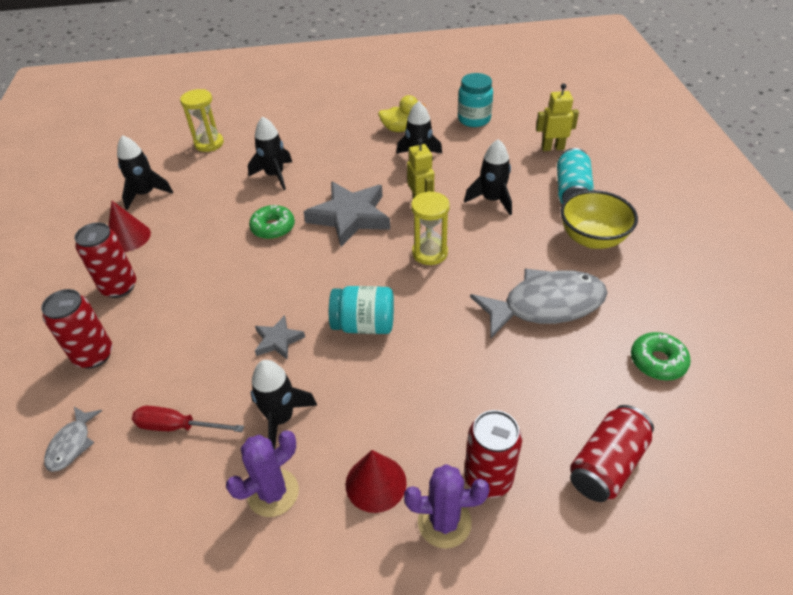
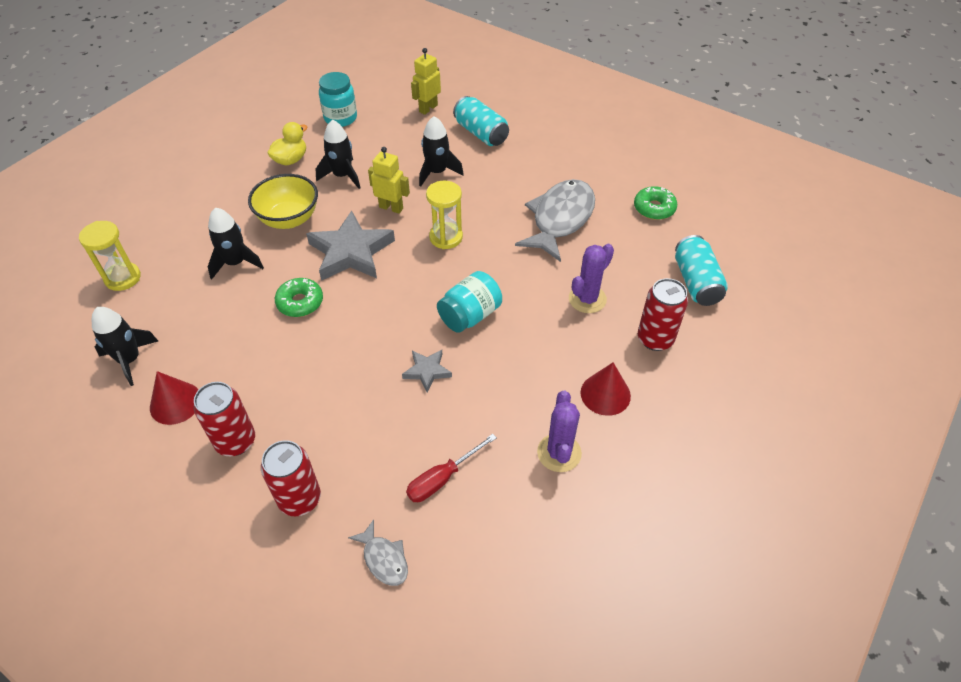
camera: 50 degrees left, 5 degrees up
black rocket [250,360,318,450] -> none
purple cactus [404,464,490,549] -> purple cactus moved to [569,244,614,313]
yellow bowl [560,190,638,249] -> yellow bowl moved to [248,174,318,229]
red can [570,405,654,502] -> turquoise can [675,235,728,306]

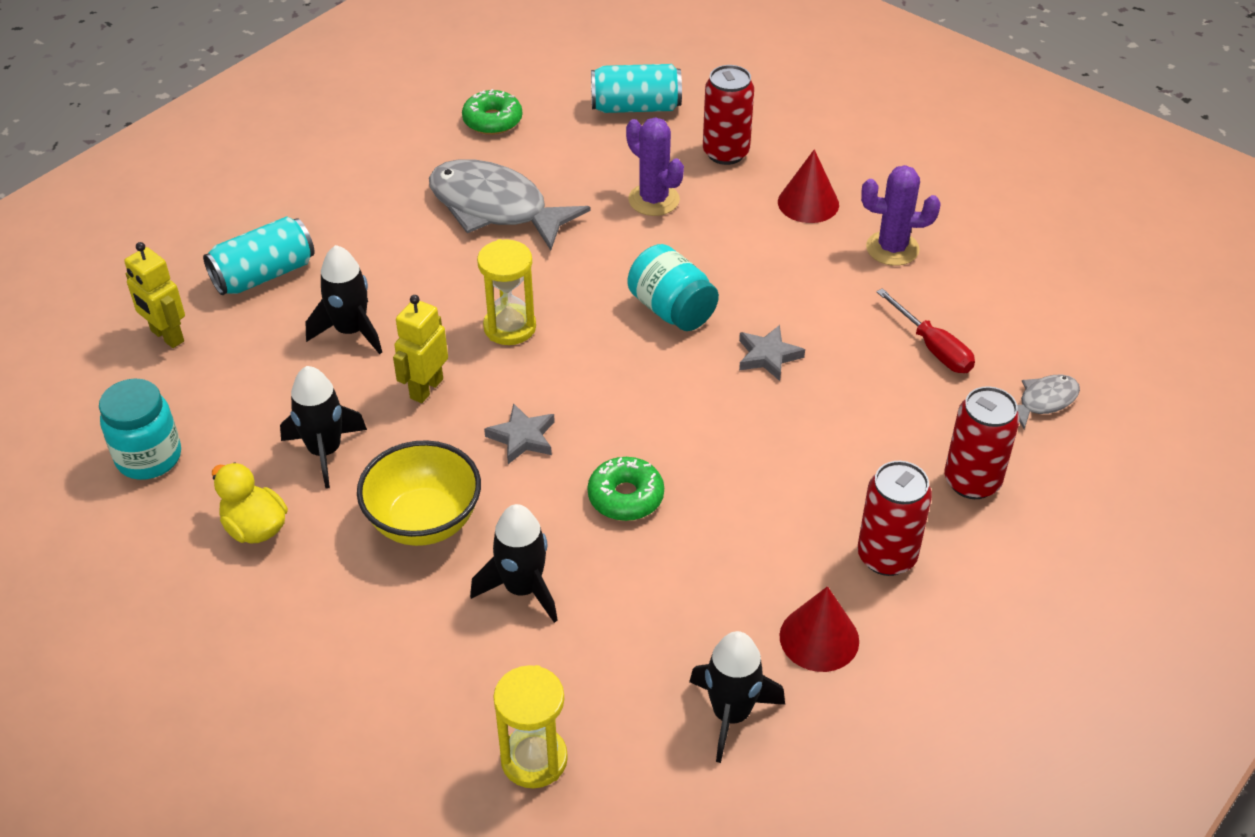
camera: 85 degrees left, 5 degrees down
grey star [306,210,395,281] -> grey star [484,403,555,464], size x0.50

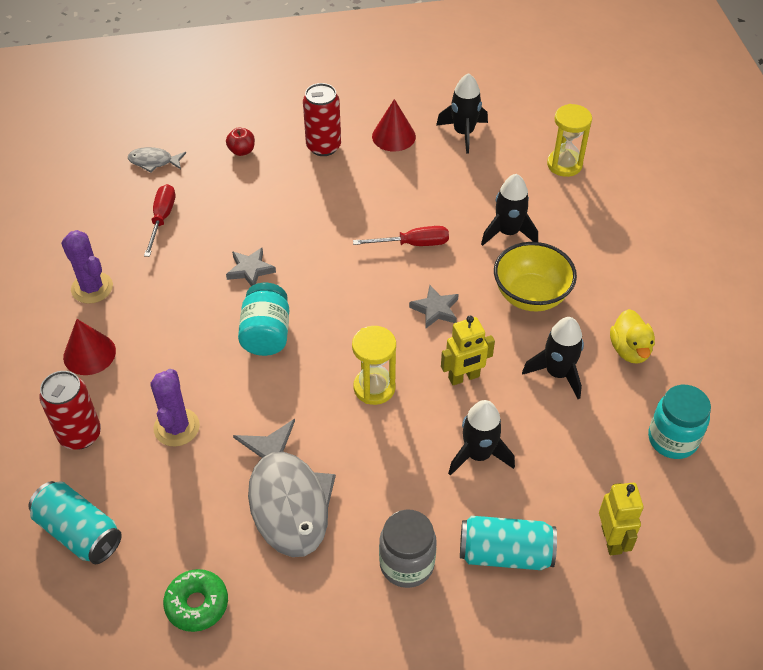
camera: 140 degrees left, 5 degrees up
green donut [588,457,664,521] -> red screwdriver [353,226,449,246]
red can [944,386,1020,499] -> red apple [226,127,255,156]
none -> grey jar [379,509,437,588]

